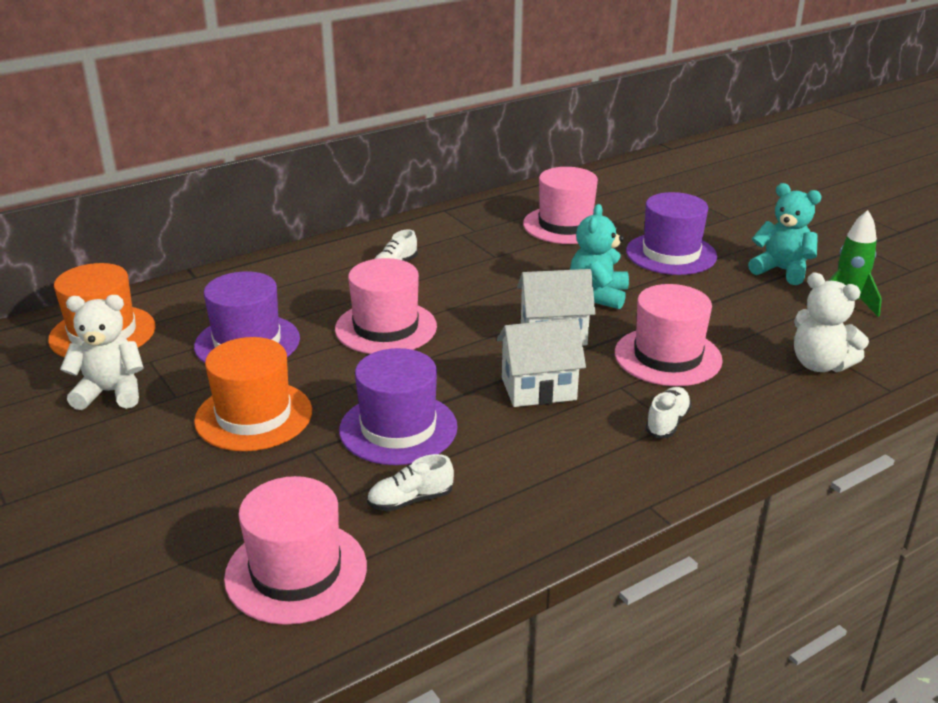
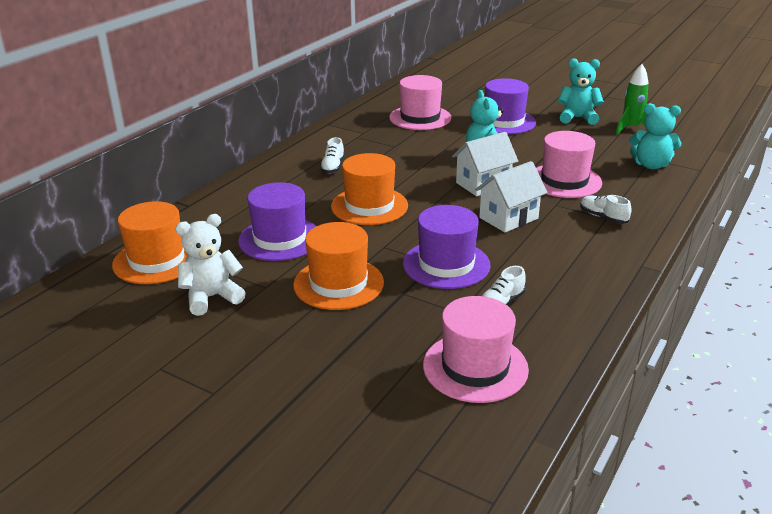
camera: 25 degrees left, 0 degrees up
pink hat [335,258,437,354] -> orange hat [331,153,408,225]
white shoe [645,387,692,438] -> white shoe turned 45 degrees counterclockwise [580,195,632,224]
white teddy bear [794,273,869,372] -> turquoise teddy bear [629,103,681,169]

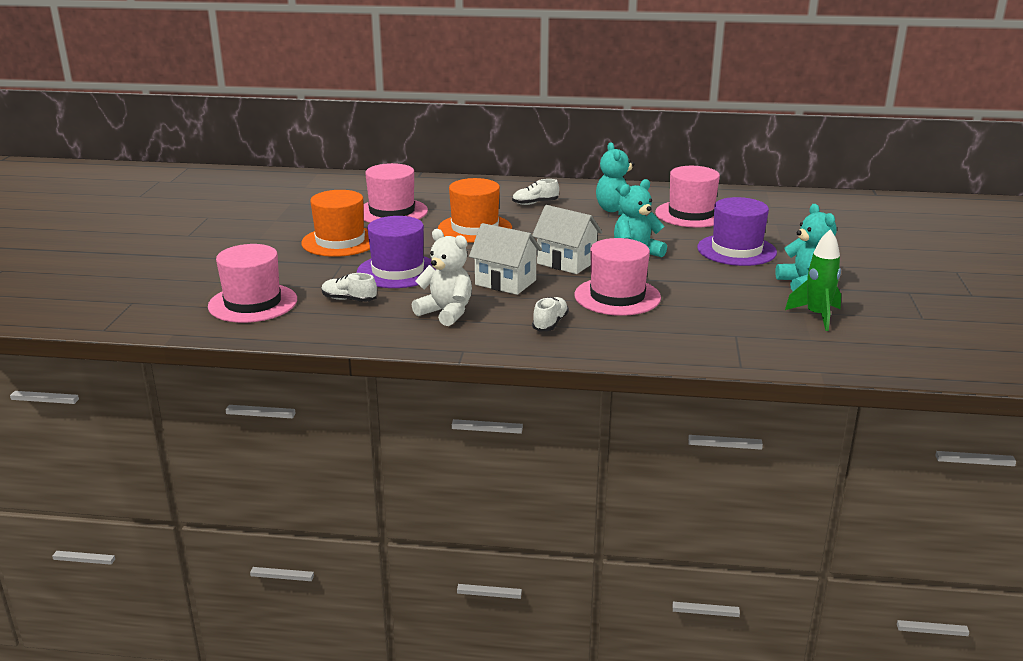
camera: 65 degrees right, 5 degrees down
orange hat [112,201,188,284] -> none
white teddy bear [176,214,246,316] -> white teddy bear moved to [412,229,472,326]
purple hat [238,182,316,261] -> pink hat [363,163,428,223]
turquoise teddy bear [629,103,681,169] -> turquoise teddy bear moved to [596,142,635,215]

